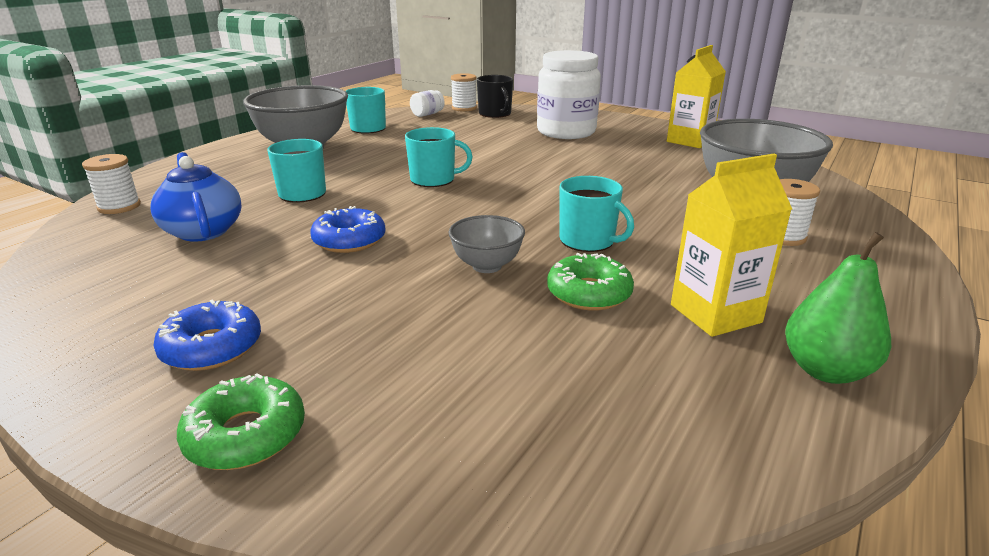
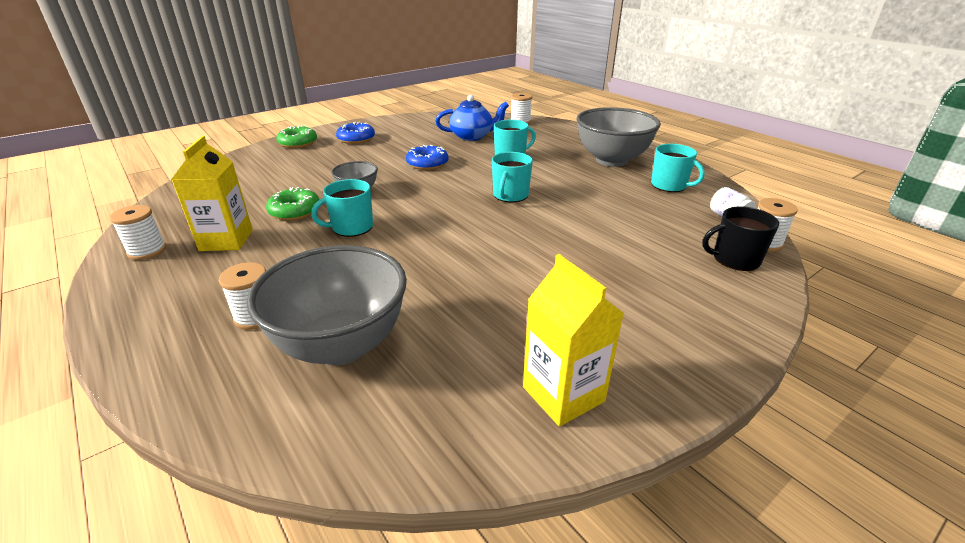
camera: 110 degrees right, 5 degrees up
white jar [537,50,601,139] -> none
green pear [785,232,891,384] -> white spool [110,205,166,260]

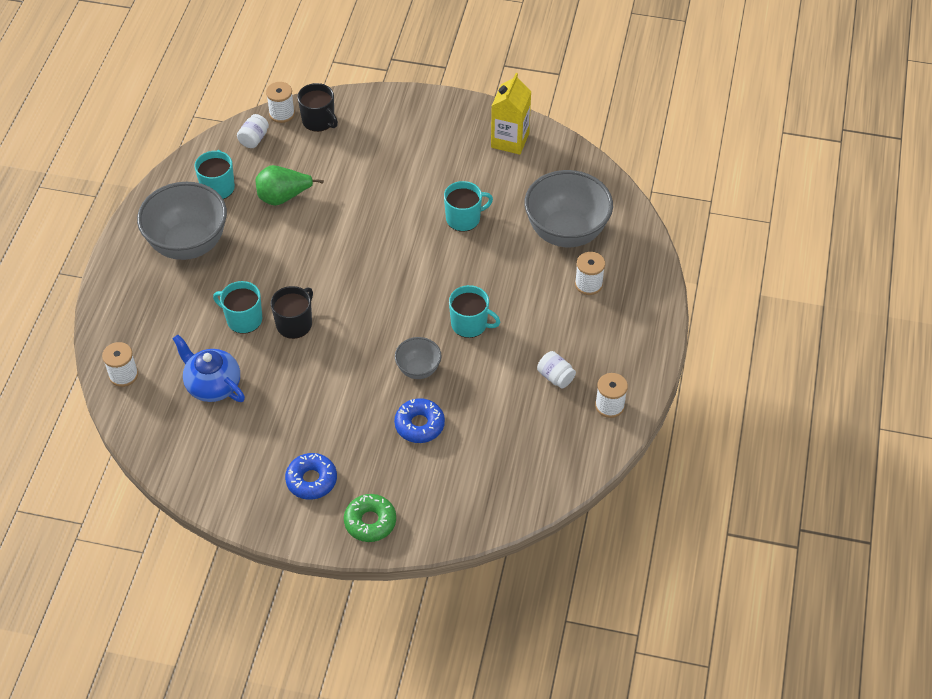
camera: 130 degrees left, 20 degrees up
yellow carton [171,136,253,251] -> white jar [537,351,576,388]
green donut [266,187,319,221] -> none
blue donut [406,145,448,170] -> blue donut moved to [394,398,445,443]
turquoise mug [492,152,533,202] -> turquoise mug moved to [444,181,493,232]
none -> green pear [255,165,324,206]
none -> black mug [271,286,313,339]

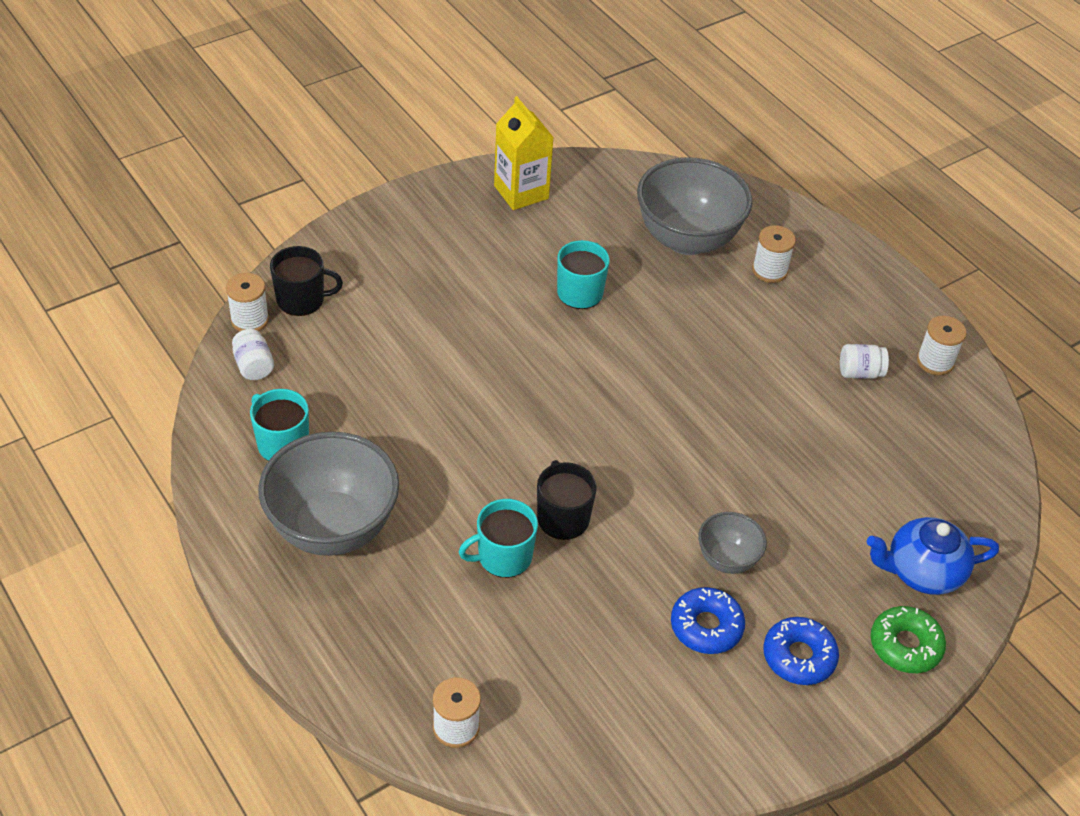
camera: 50 degrees left, 5 degrees down
blue teapot [173,335,245,402] -> blue teapot moved to [866,517,999,595]
green pear [255,165,324,206] -> none
blue donut [394,398,445,443] -> blue donut moved to [671,587,745,654]
grey bowl [395,337,442,379] -> grey bowl moved to [698,512,767,574]
turquoise mug [449,285,500,338] -> none

